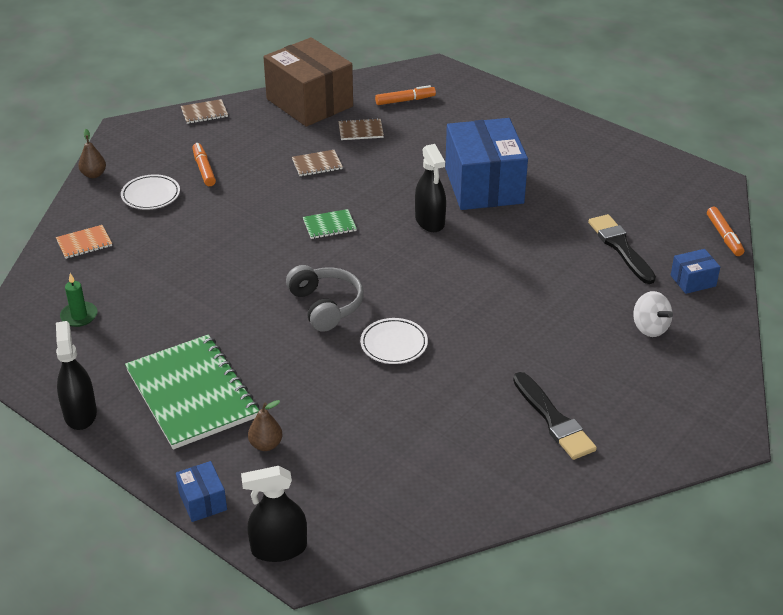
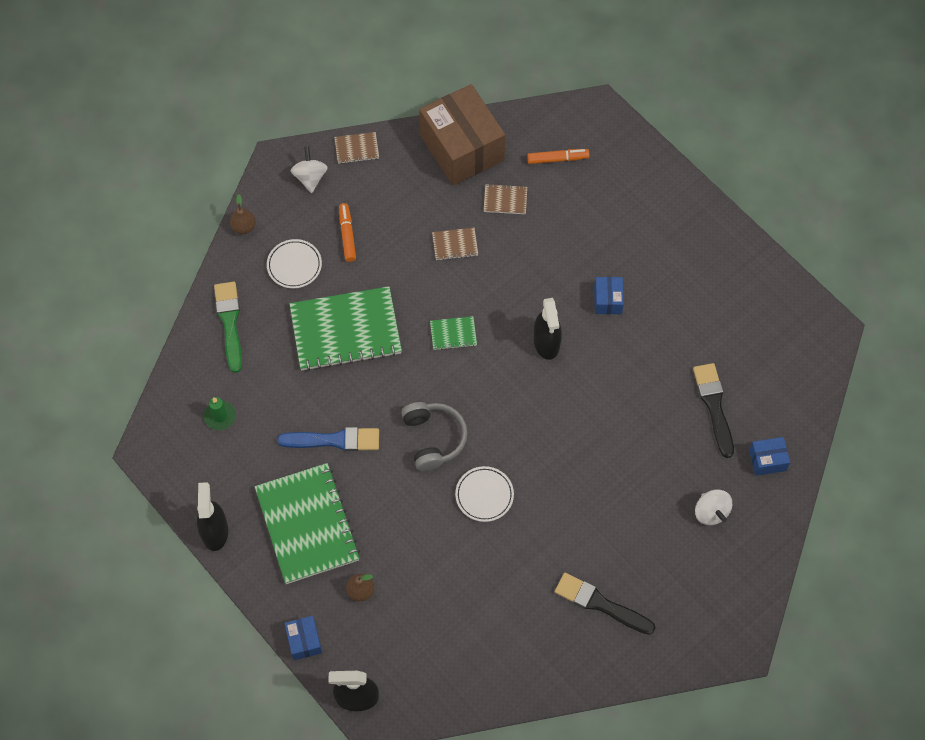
camera: 10 degrees right, 25 degrees up
orange notebook [56,225,112,259] -> green brush [214,282,242,373]
blue box [445,118,528,210] -> blue box [594,277,624,315], size x0.43
black brush [513,372,597,460] -> black brush turned 135 degrees clockwise [555,573,656,635]
orange marker [707,207,744,256] -> none
none -> blue brush [277,427,379,451]
none -> green notebook [289,286,402,371]
none -> white spinning top [291,147,328,193]

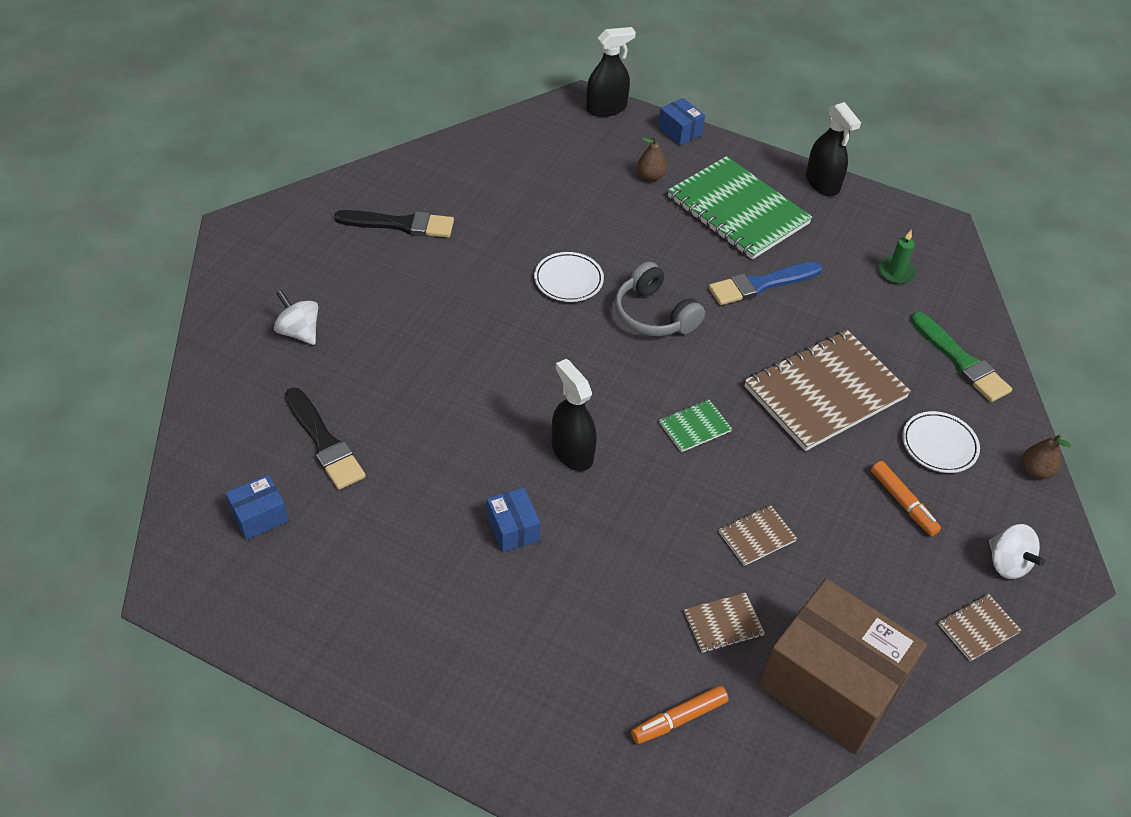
camera: 155 degrees right, 15 degrees down
green notebook [289,286,402,371] -> brown notebook [744,330,911,451]
blue box [749,437,790,476] -> blue box moved to [226,474,289,540]

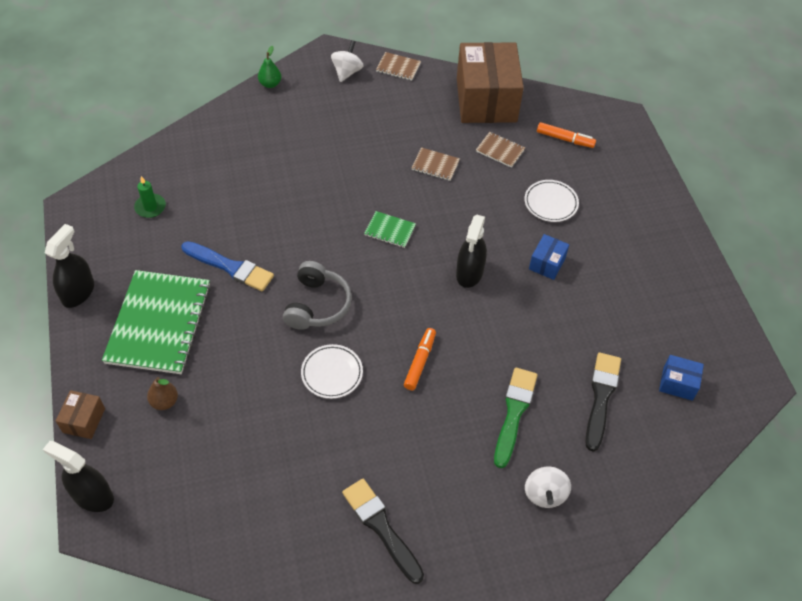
camera: 130 degrees left, 5 degrees up
blue box [658,98,705,146] -> brown box [56,390,105,439]
brown notebook [744,330,911,451] -> none
orange marker [871,461,941,536] -> orange marker moved to [404,328,436,390]
white plate [902,411,980,473] -> white plate moved to [524,180,579,222]
green brush [911,312,1012,402] -> green brush moved to [494,368,538,468]
brown pear [1022,434,1072,479] -> green pear [258,46,281,88]

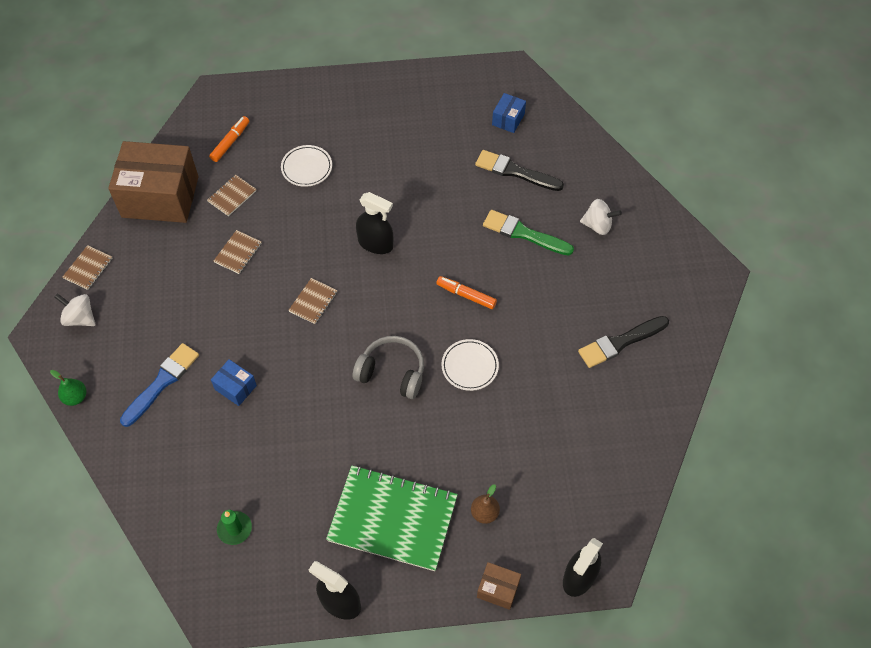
camera: 80 degrees left, 5 degrees up
blue brush [181,241,274,291] -> blue brush moved to [120,343,199,427]
green notebook [364,211,416,248] -> brown notebook [288,278,338,324]
blue box [529,234,569,280] -> blue box moved to [211,359,257,406]

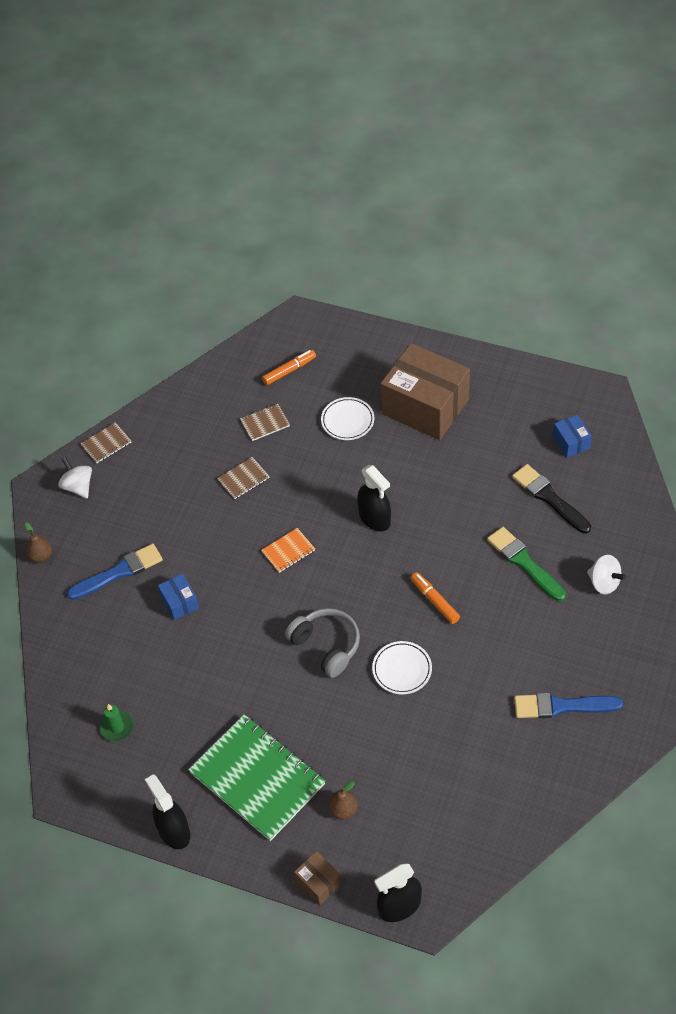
camera: 30 degrees right, 5 degrees down
green pear [50,370,87,406] -> brown pear [25,522,52,563]
brown box [108,141,199,223] -> brown box moved to [381,343,470,440]
brown notebook [288,278,338,324] -> orange notebook [261,528,315,573]
blue box [492,93,526,133] -> blue box turned 75 degrees counterclockwise [553,415,592,458]
black brush [578,316,669,368] -> blue brush [514,693,623,718]

